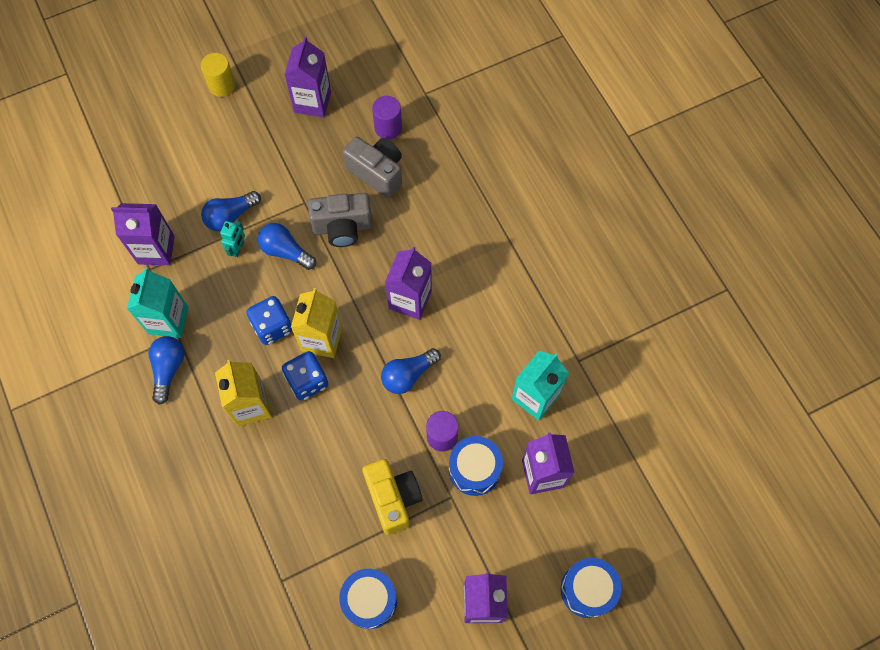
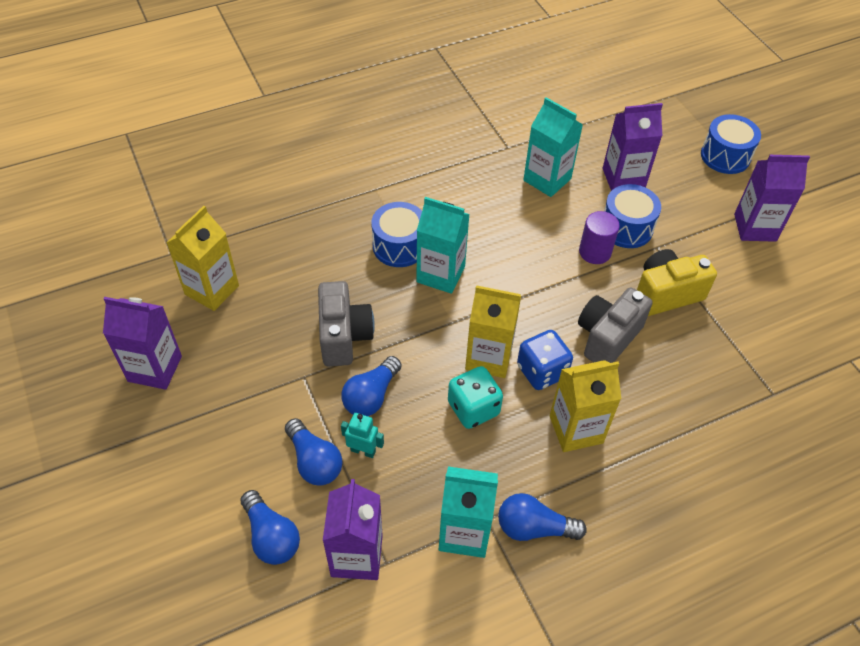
camera: 90 degrees left, 15 degrees down
yellow cylinder [201,53,236,97] -> none
blue dice [246,296,292,345] -> turquoise dice [448,366,503,429]
blue drum [339,569,397,629] -> blue drum moved to [371,202,422,267]
grey camera [343,137,402,198] -> grey camera moved to [578,287,653,363]
purple cylinder [372,96,402,139] -> yellow carton [167,206,239,311]
blue light bulb [381,348,441,394] -> blue light bulb moved to [240,490,300,565]
purple carton [385,247,432,320] -> turquoise carton [416,197,470,294]

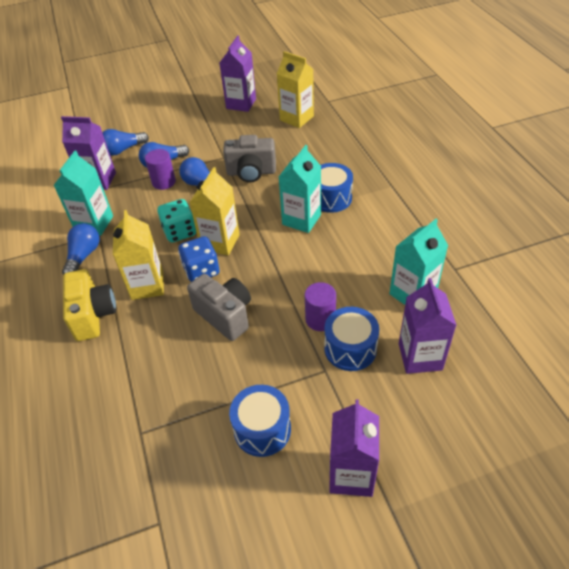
camera: 100 degrees right, 5 degrees down
turquoise robot [341,413,384,458] -> purple cylinder [145,149,176,190]
yellow camera [637,249,717,316] -> yellow camera moved to [63,269,116,341]
blue drum [701,114,761,174] -> blue drum moved to [229,385,291,457]

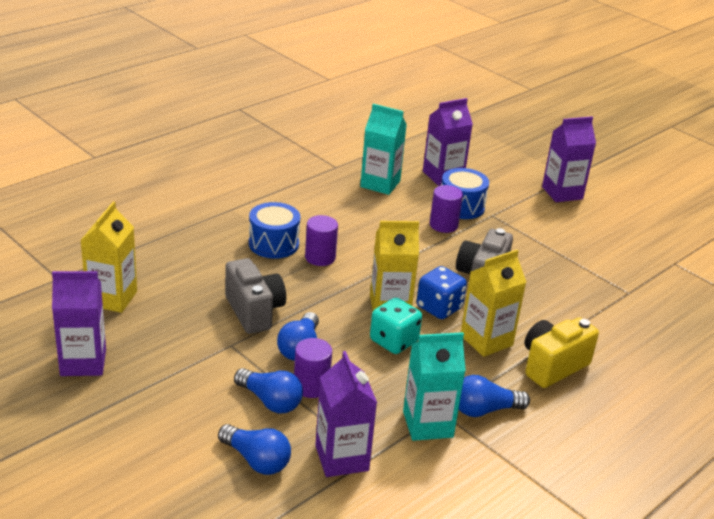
camera: 120 degrees left, 15 degrees down
blue drum [229,385,291,457] -> none
turquoise carton [279,145,321,233] -> purple cylinder [305,215,338,266]

